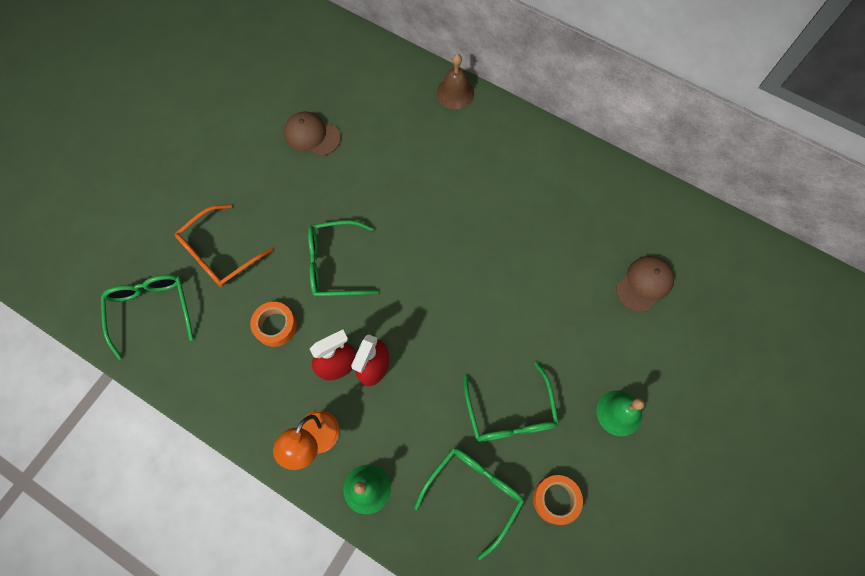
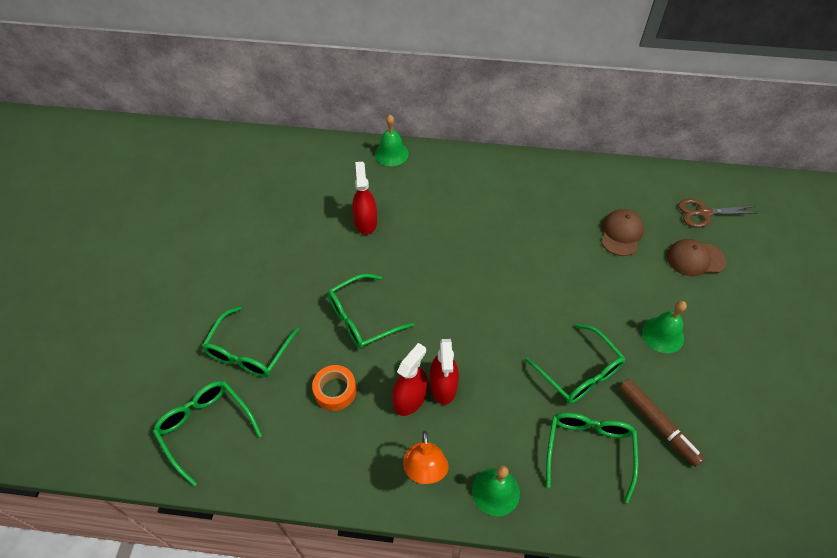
camera: 25 degrees left, 15 degrees down
orange glasses [175,204,273,287] -> green glasses [202,306,300,377]
brown cap [284,112,341,156] -> brown cap moved to [667,239,726,277]
brown bell [437,54,474,109] -> green bell [375,115,409,166]
orange tape [533,475,583,525] -> brown marker [619,379,705,467]
none -> red spray bottle [352,162,377,235]
none -> brown scissors [678,198,758,228]

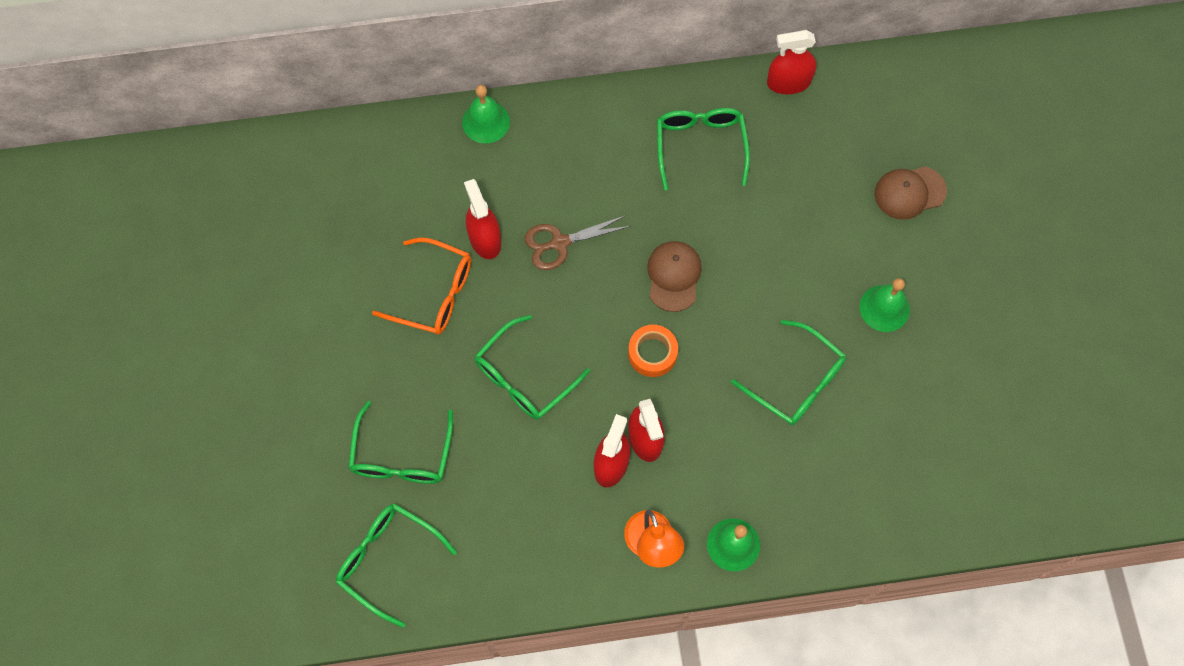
camera: 15 degrees left, 15 degrees up
orange tape [312,365,356,411] -> orange tape moved to [628,325,678,377]
green glasses [546,412,639,503] -> green glasses moved to [657,108,750,190]
brown cap [601,209,644,256] -> brown cap moved to [647,241,702,312]
brown marker [619,379,705,467] -> none
brown scissors [678,198,758,228] -> brown scissors moved to [525,215,631,270]
none -> orange glasses [372,238,471,335]
none -> red spray bottle [767,30,816,94]

